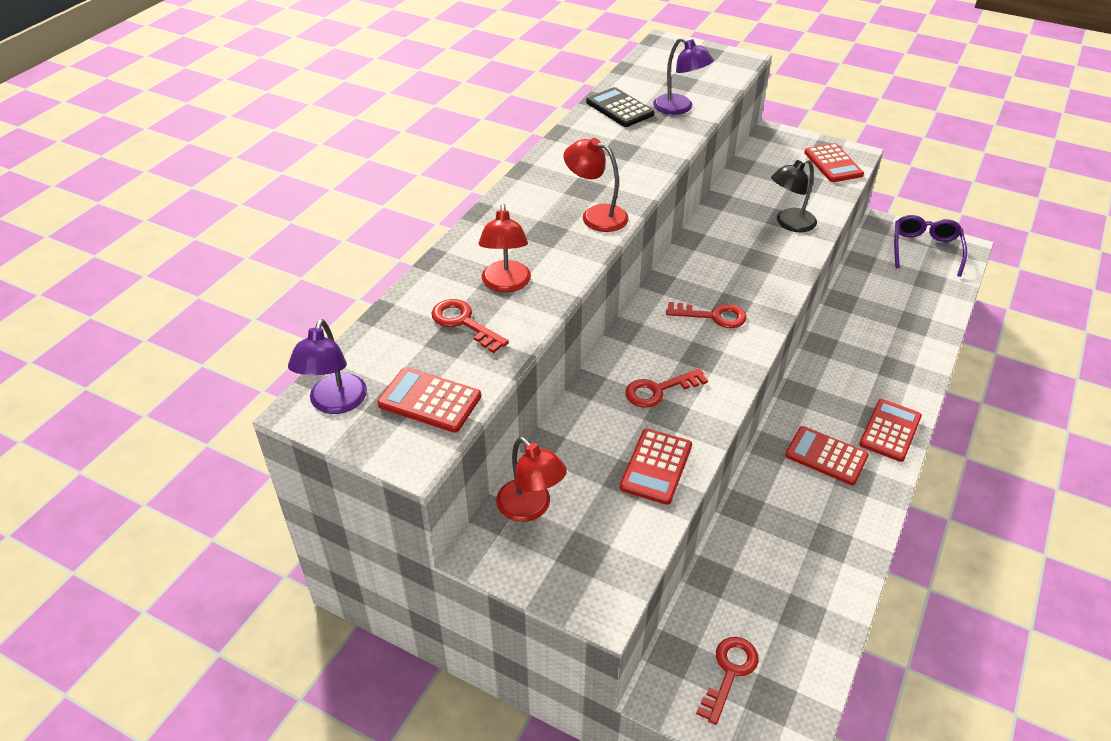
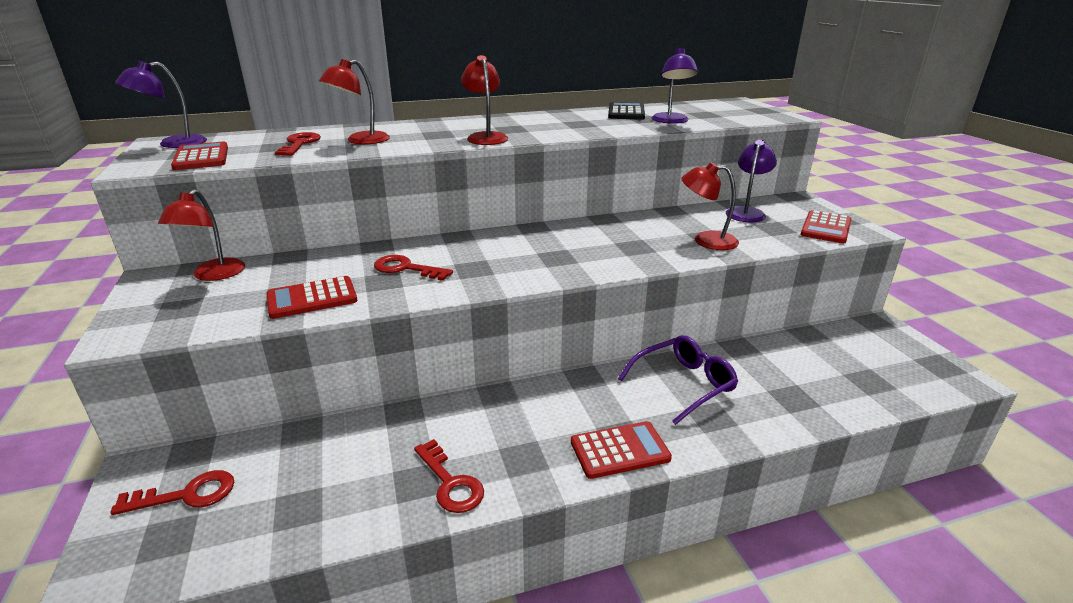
camera: 45 degrees right, 15 degrees down
red key [666,302,747,328] -> red key moved to [414,439,484,513]
black lamp [771,159,817,232] -> red lamp [681,162,739,250]
red calculator [785,426,869,485] -> none
purple glasses [894,215,967,277] -> purple glasses moved to [618,335,738,425]
none -> purple lamp [726,140,777,222]

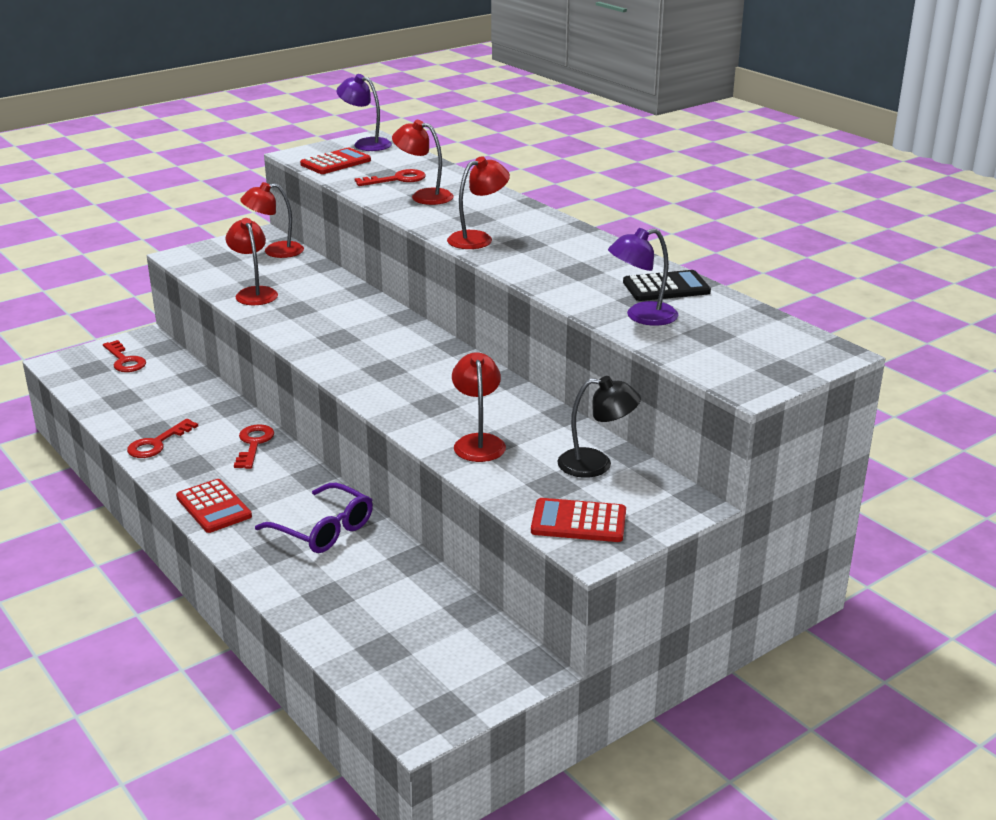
camera: 70 degrees right, 0 degrees up
red calculator [266,276,357,319] -> red lamp [225,218,278,305]
red key [374,255,453,281] -> red key moved to [234,424,274,469]
purple lamp [726,140,777,222] -> black lamp [557,376,641,478]

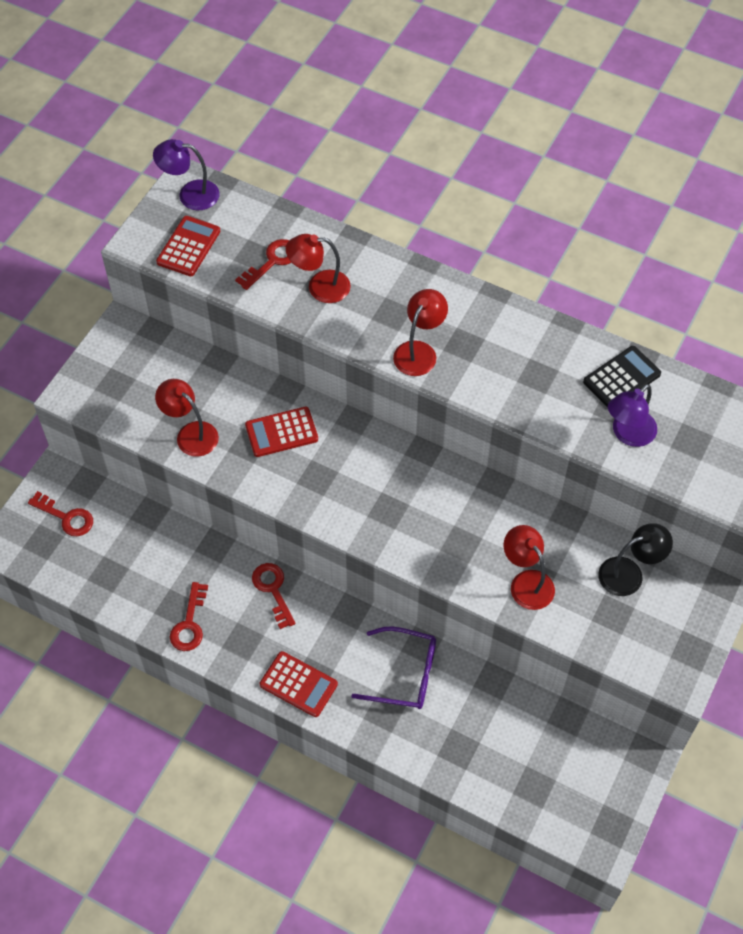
camera: 25 degrees left, 30 degrees up
red lamp [240,182,304,258] -> none
red calculator [531,498,626,542] -> red calculator moved to [245,407,318,457]

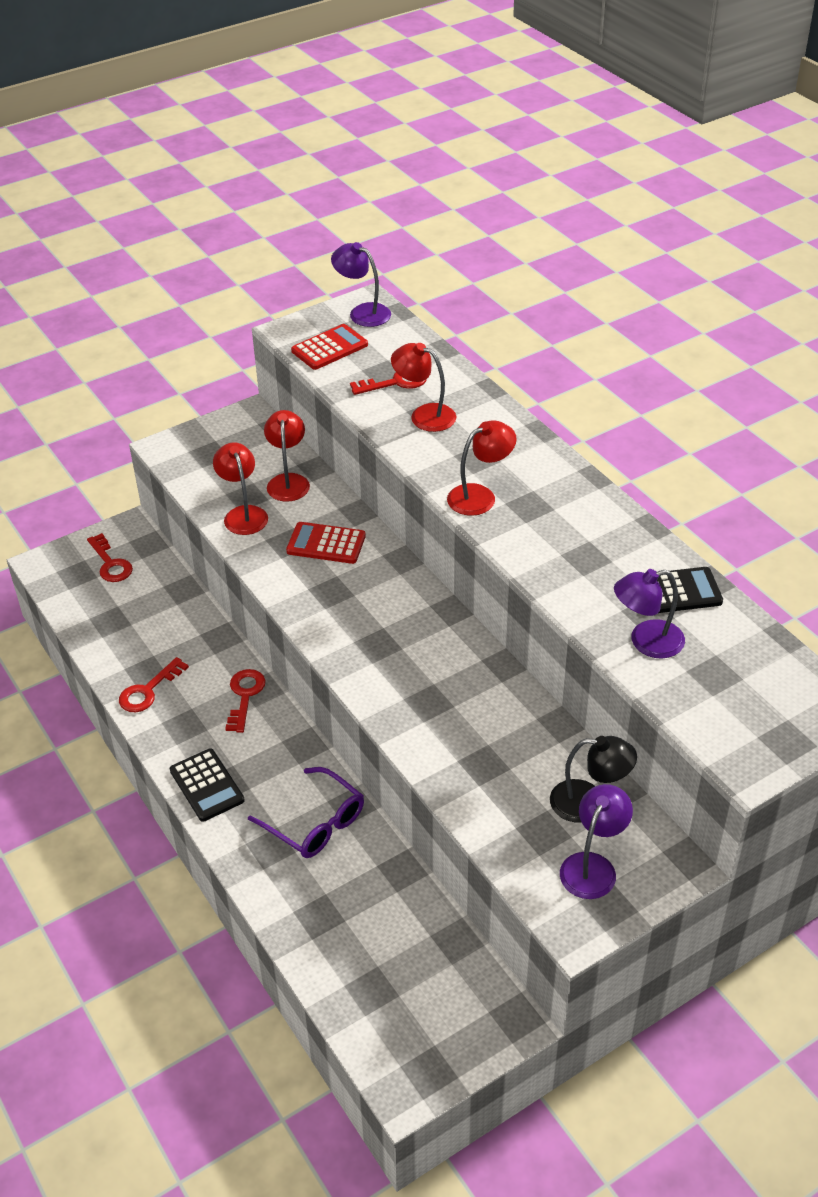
camera: 30 degrees right, 15 degrees down
red calculator [260,651,338,717] -> black calculator [170,748,245,822]
red lamp [504,525,555,610] -> red lamp moved to [264,410,310,502]
none -> purple lamp [560,784,633,899]

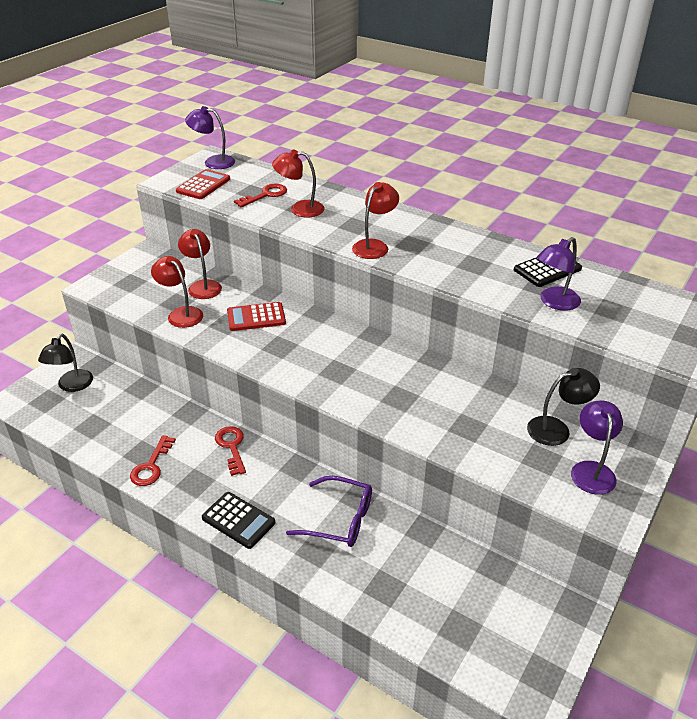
camera: 25 degrees left, 5 degrees down
red key [87,533,133,582] -> black lamp [38,334,93,392]

